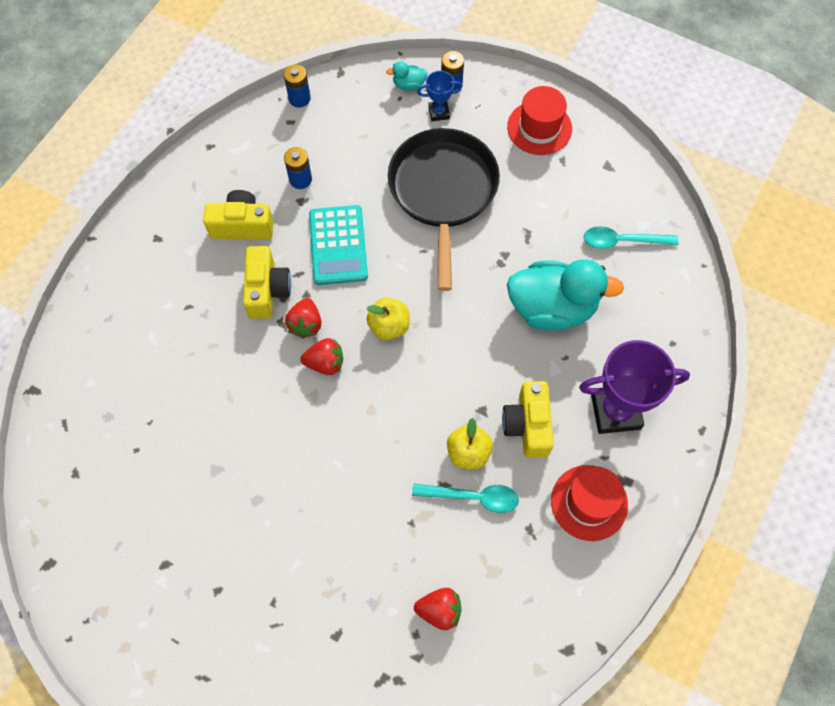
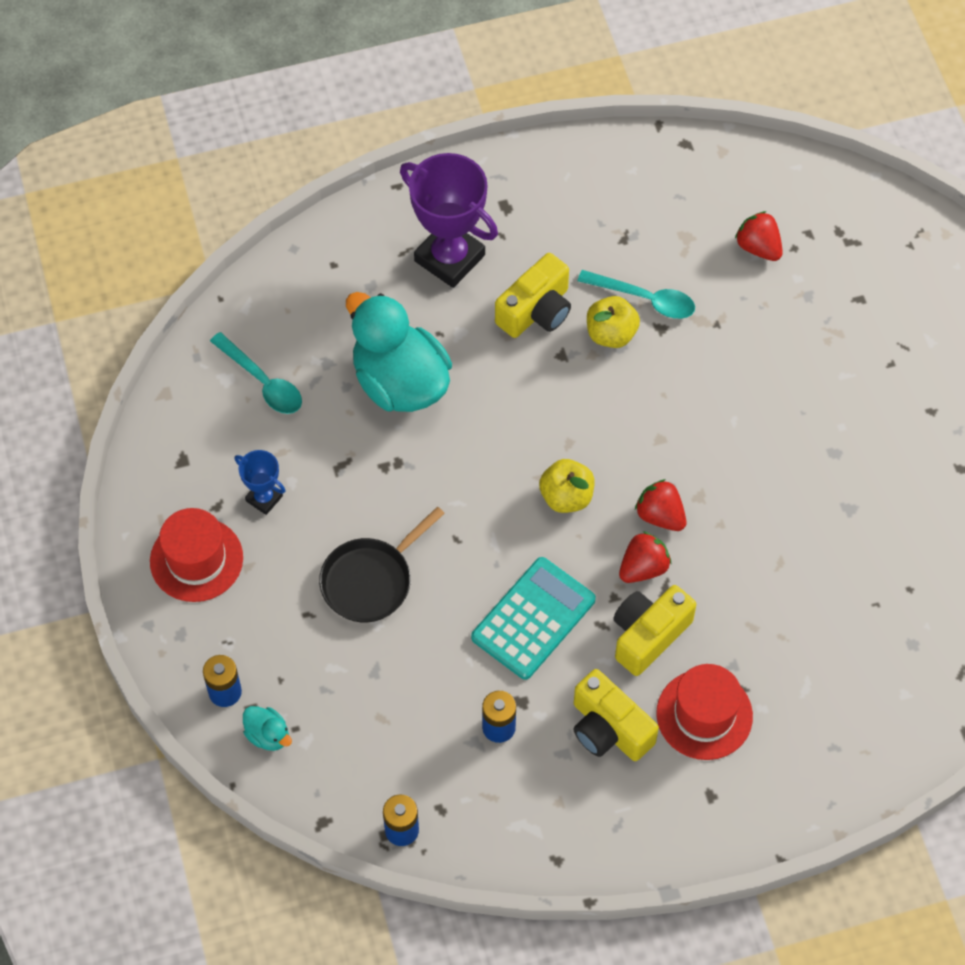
camera: 135 degrees left, 5 degrees down
black pan [388,128,500,291] -> black pan [319,507,445,622], size x0.59
turquoise spoon [412,484,519,513] -> turquoise spoon turned 150 degrees clockwise [577,270,695,319]
blue trophy [417,71,462,121] -> blue trophy moved to [234,450,286,515]
red hat [551,465,628,541] -> red hat moved to [656,664,753,760]

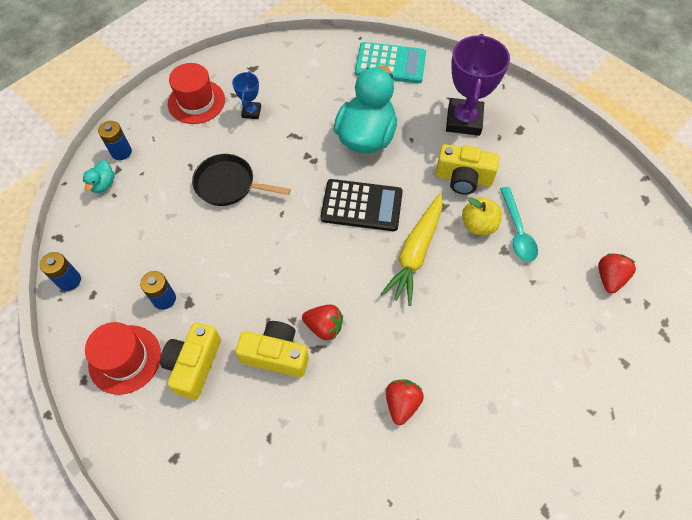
camera: 60 degrees right, 0 degrees up
turquoise spoon [210,332,302,414] -> none
turquoise calculator [471,557,596,680] -> turquoise calculator moved to [355,42,426,83]
yellow apple [539,459,594,513] -> none
red strawberry [635,479,686,531] -> red strawberry moved to [386,379,424,425]
red hat [656,664,753,760] -> red hat moved to [85,322,161,395]
none -> black calculator [321,179,403,231]
none -> yellow carrot [381,193,443,306]

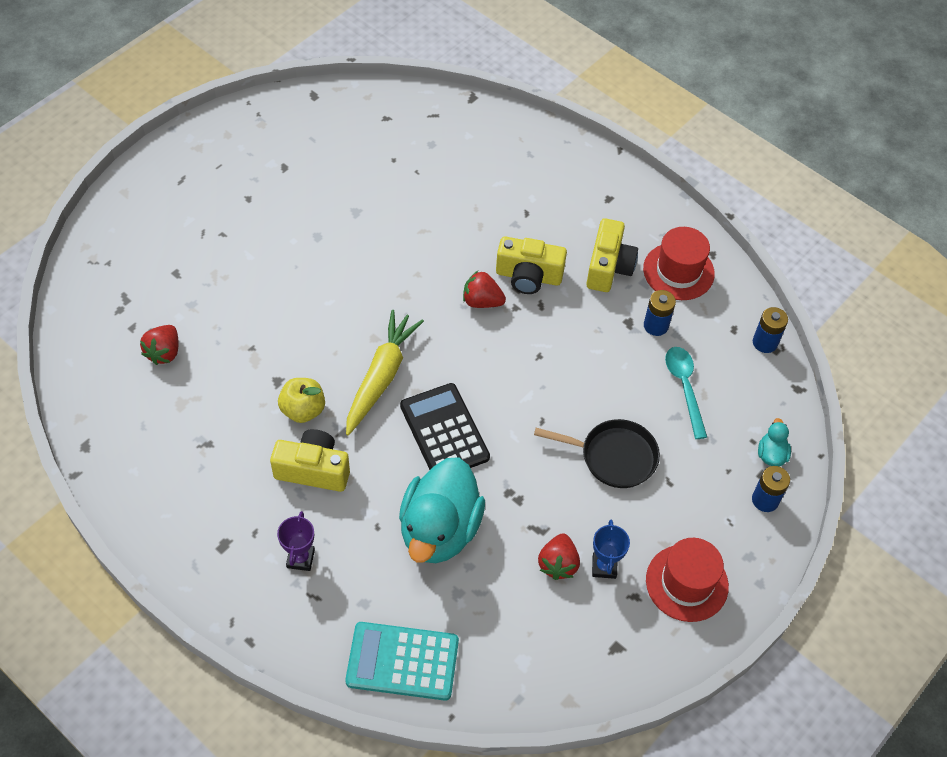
camera: 175 degrees right, 5 degrees down
black calculator [321,179,403,231] -> black calculator turned 60 degrees clockwise [400,383,490,470]
red strawberry [386,379,424,425] -> red strawberry moved to [538,534,580,580]
purple trophy [446,34,510,136] -> purple trophy [277,511,315,571], size x0.50
turquoise spoon [500,187,538,262] -> turquoise spoon moved to [665,347,707,439]

